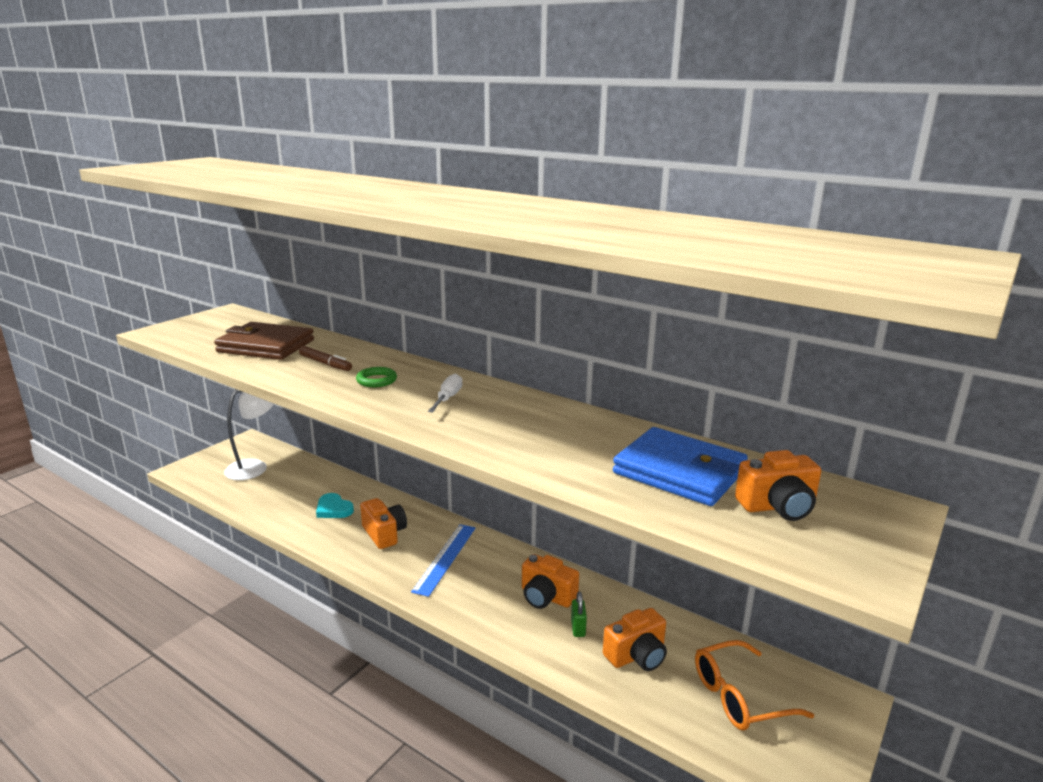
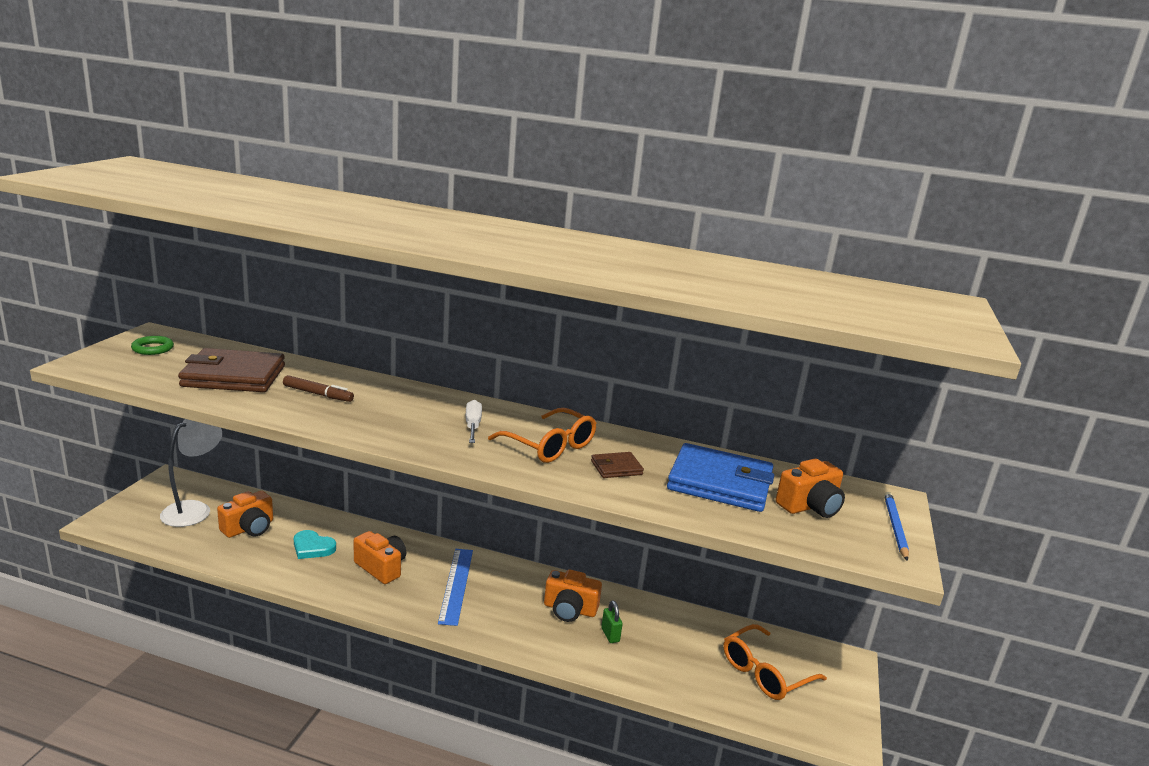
camera: 20 degrees left, 0 degrees up
green ring [356,367,397,387] -> green ring moved to [131,336,174,355]
orange camera [603,608,667,671] -> orange camera moved to [217,491,273,538]
none -> orange glasses [488,408,596,463]
none -> brown wallet [591,452,644,478]
none -> blue pencil [884,492,909,561]

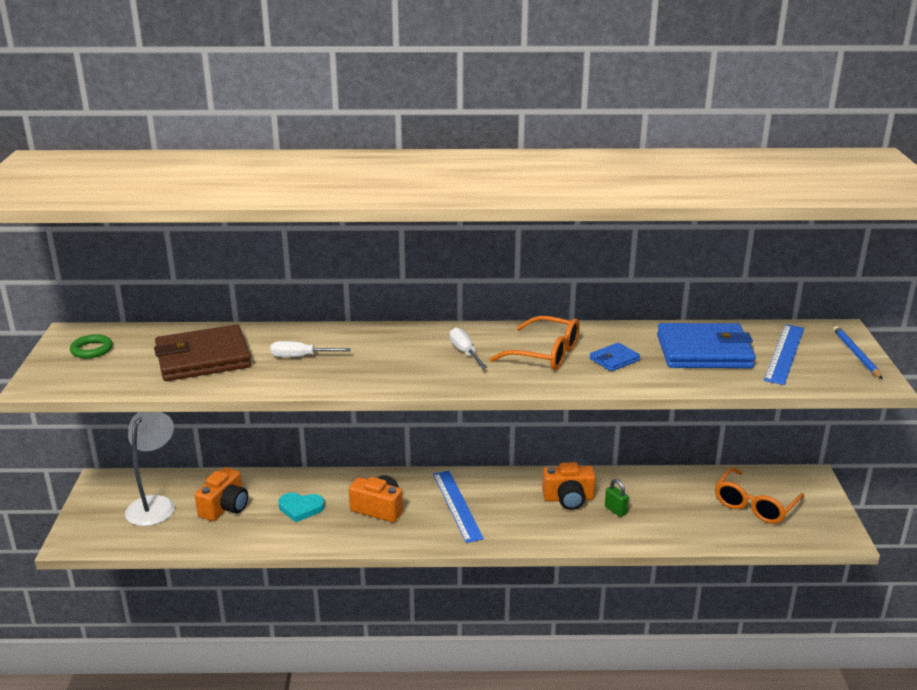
camera: 15 degrees left, 5 degrees up
brown marker [283,375,354,402] -> white screwdriver [270,341,351,357]
brown wallet [591,452,644,478] -> blue wallet [590,342,640,371]
orange camera [776,459,845,518] -> blue ruler [764,324,804,385]

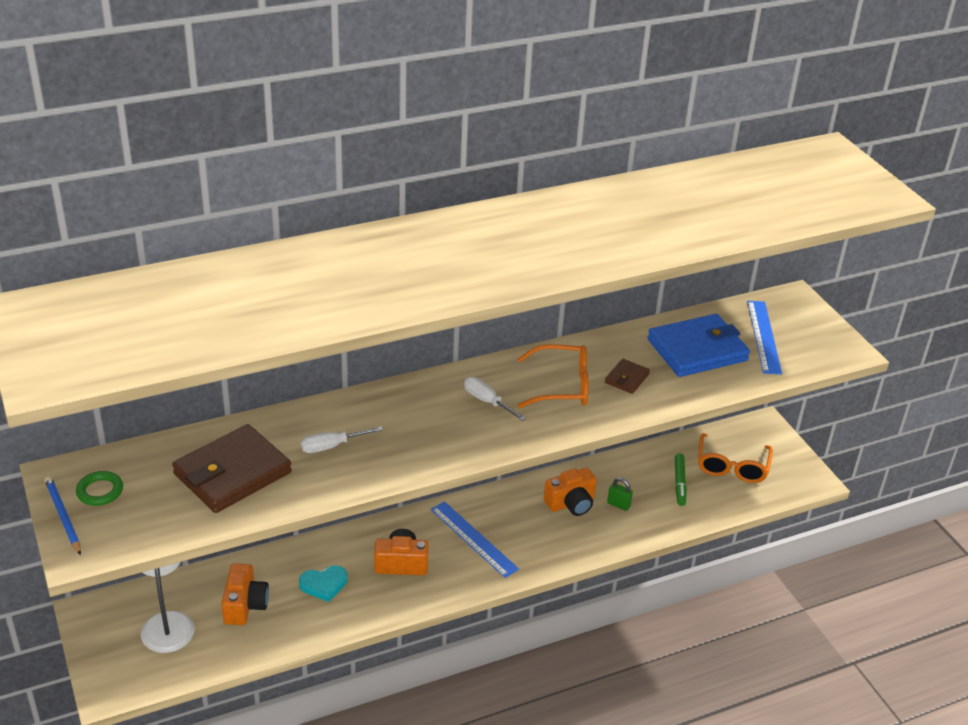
camera: 25 degrees left, 10 degrees up
blue wallet [590,342,640,371] -> brown wallet [605,359,650,394]
blue pencil [833,326,883,379] -> blue pencil moved to [44,476,81,555]
none -> green marker [675,453,687,506]

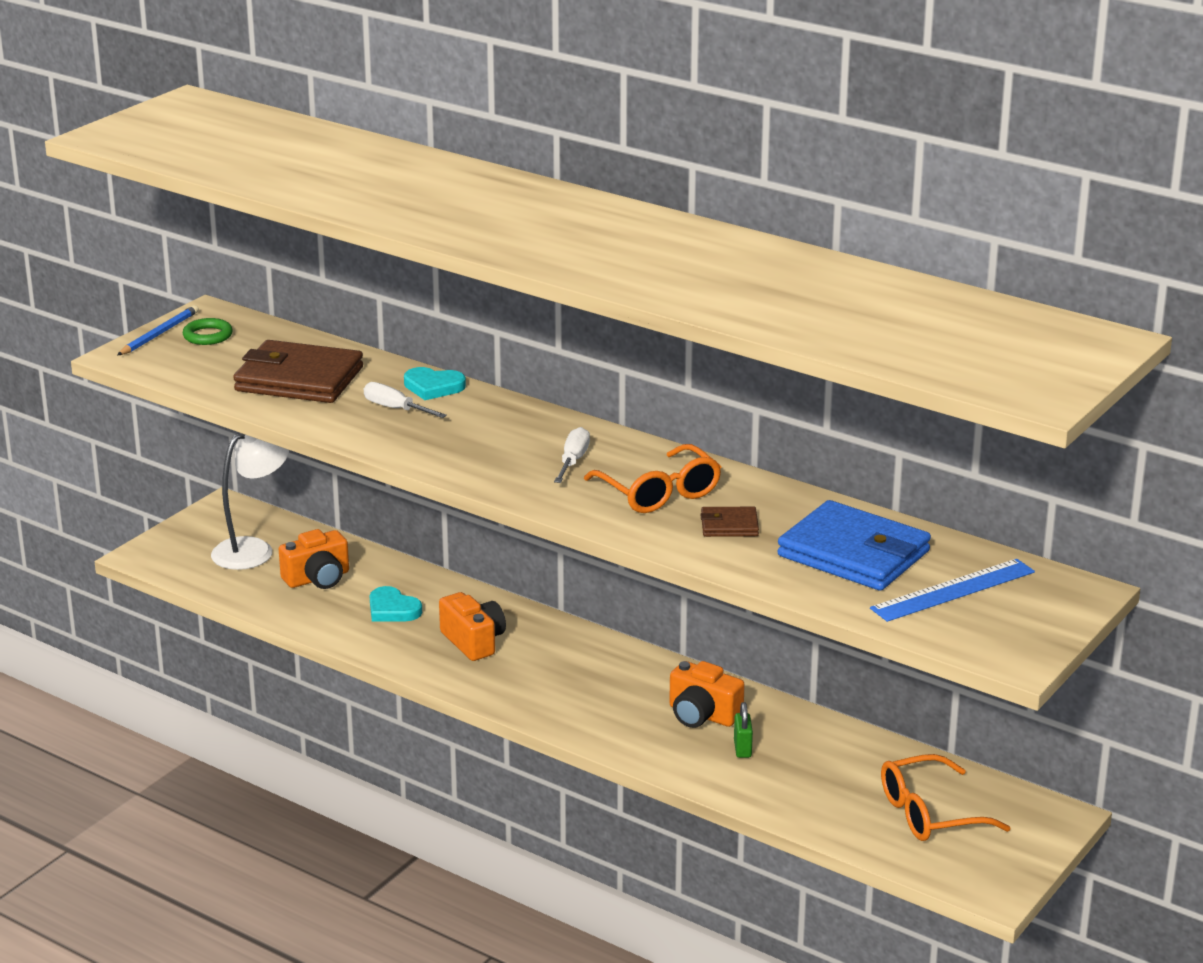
camera: 60 degrees right, 10 degrees down
blue ruler [431,501,519,578] -> none
green marker [675,453,687,506] -> none
none -> turquoise heart [404,367,466,400]

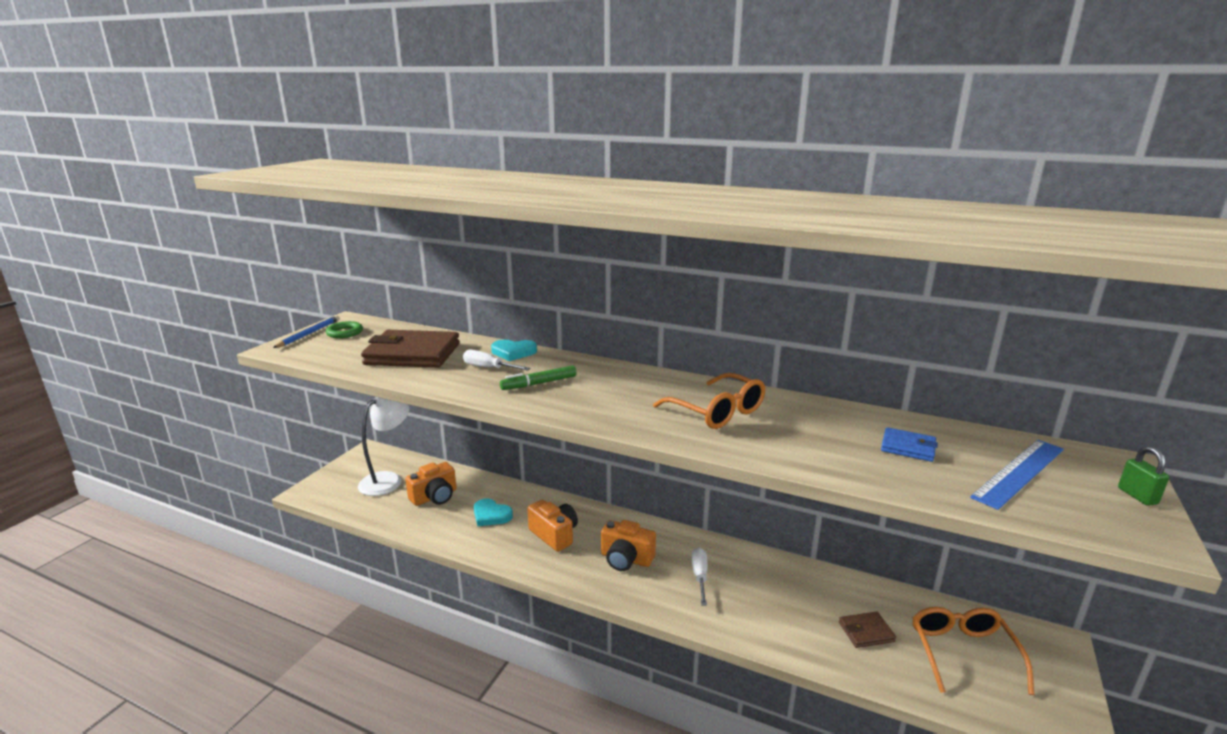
camera: 10 degrees left, 5 degrees down
white screwdriver [554,427,590,483] -> white screwdriver moved to [692,547,708,606]
orange camera [669,661,745,728] -> orange camera moved to [601,520,656,571]
brown wallet [700,507,759,537] -> brown wallet moved to [839,611,896,648]
green padlock [734,702,753,758] -> green padlock moved to [1118,446,1169,506]
blue wallet [777,500,931,591] -> blue wallet [881,427,938,462], size x0.46
orange glasses [881,754,1011,841] -> orange glasses turned 120 degrees clockwise [913,607,1034,695]
none -> green marker [500,366,577,390]

